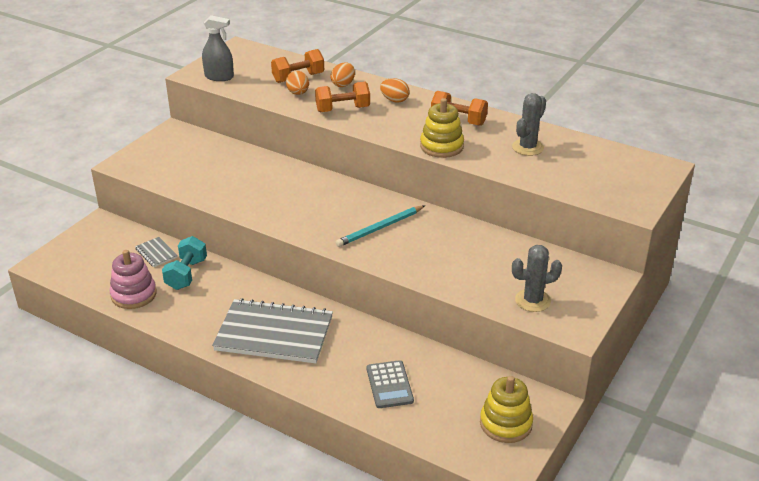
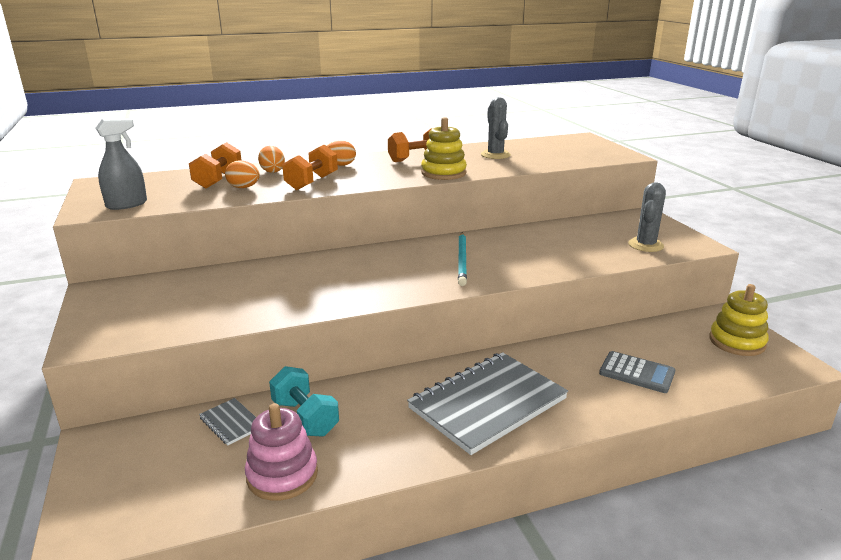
camera: 50 degrees left, 10 degrees down
grey notebook [135,237,178,267] -> grey notebook turned 45 degrees clockwise [199,398,256,445]

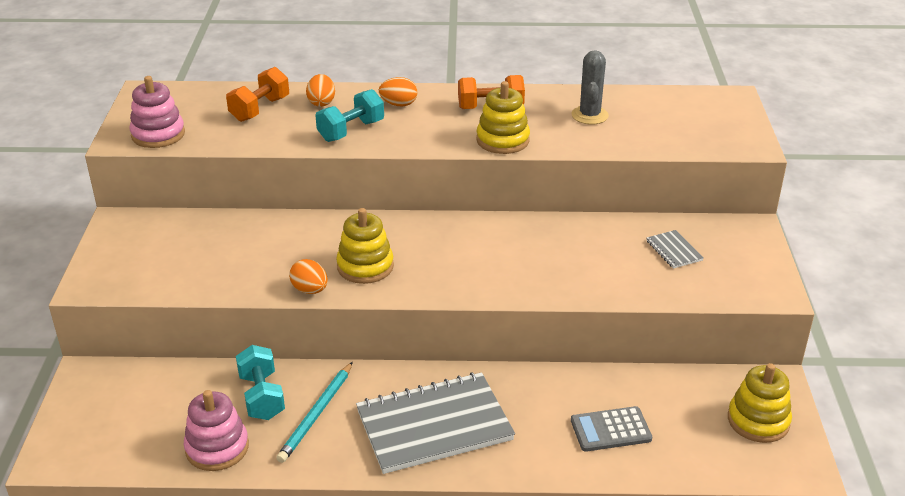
camera: 20 degrees right, 10 degrees up
grey spray bottle [96,119,147,210] -> pink stacking toy [129,76,185,148]
grey notebook [199,398,256,445] -> grey notebook moved to [646,230,704,269]
orange egg [225,160,260,188] -> orange egg moved to [289,259,328,294]
orange dumbbell [282,144,338,190] -> turquoise dumbbell [315,89,384,142]
turquoise pencil [458,232,467,286] -> turquoise pencil moved to [276,362,353,463]
grey calculator [599,351,675,393] -> grey calculator turned 120 degrees clockwise [571,406,652,452]
grey cactus [628,182,666,252] -> none
none -> yellow stacking toy [336,208,394,284]

